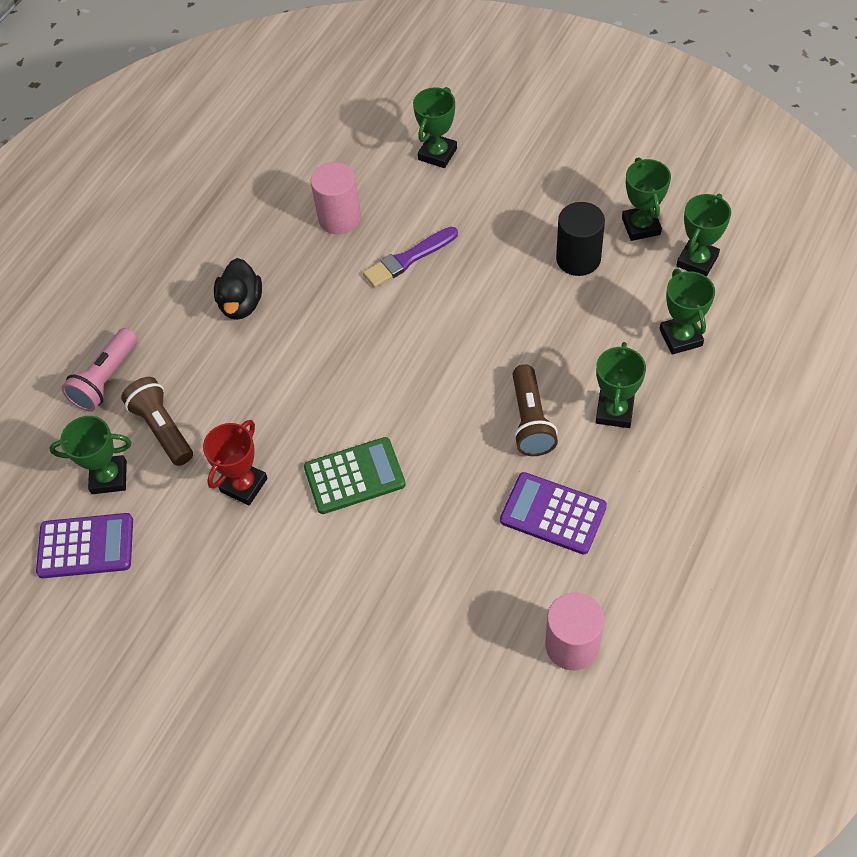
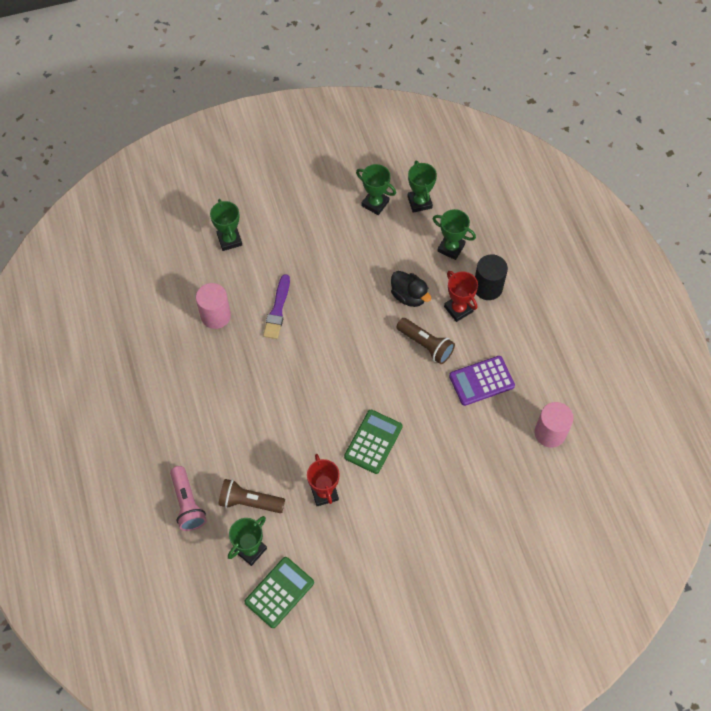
camera: 50 degrees left, 5 degrees up
purple calculator [36,513,133,578] -> green calculator [244,557,314,628]
black duck [214,258,262,320] -> black duck moved to [391,271,431,307]
black cylinder [556,202,605,276] -> black cylinder moved to [475,254,508,300]
green trophy [596,342,646,428] -> red trophy [444,271,478,322]

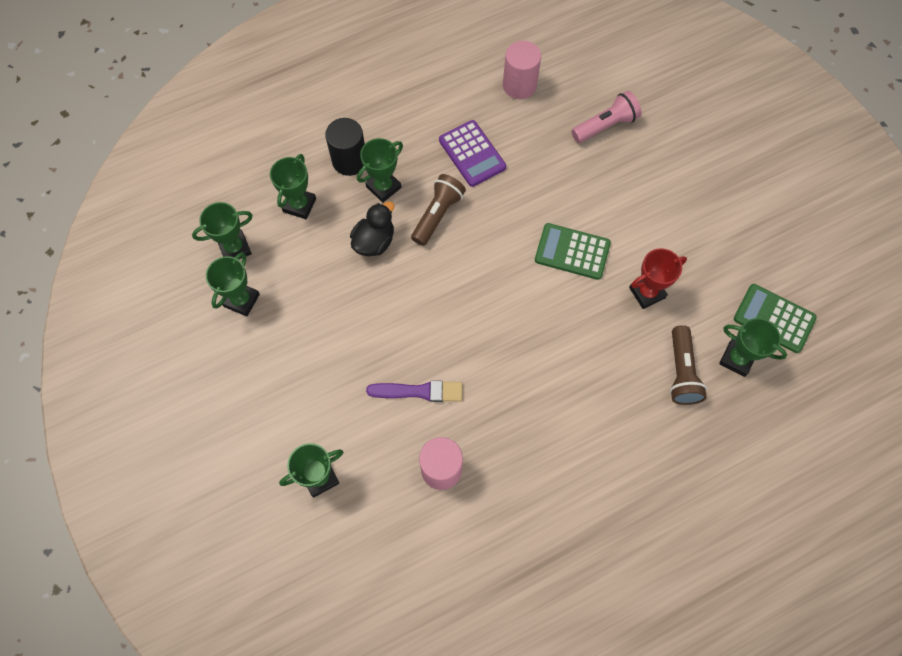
camera: 100 degrees left, 5 degrees up
pink flashlight [170,466,206,531] -> pink flashlight moved to [571,91,642,143]
red trophy [444,271,478,322] -> green trophy [357,138,403,203]

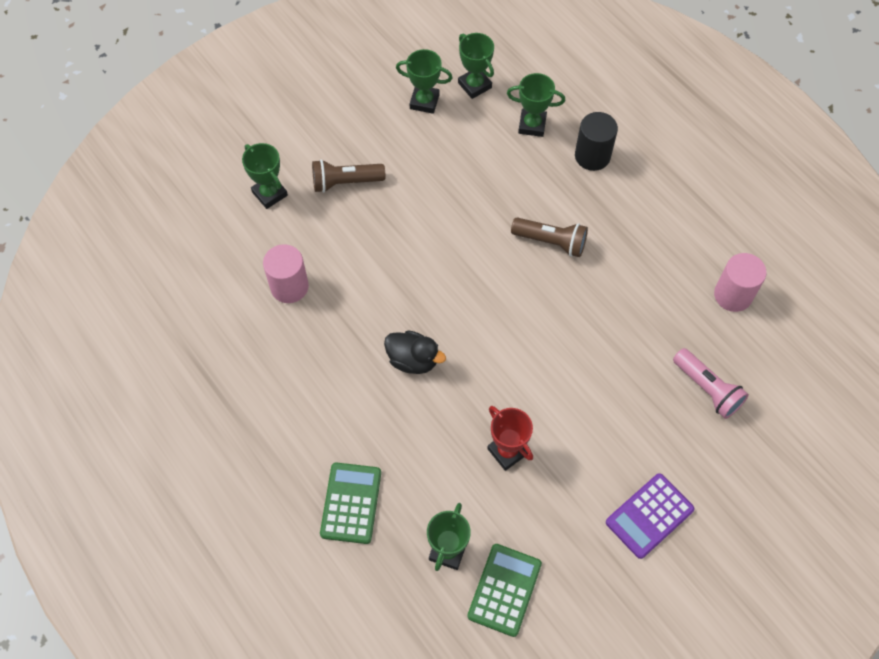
camera: 80 degrees right, 5 degrees down
black duck [350,201,394,256] -> black duck moved to [384,330,446,374]
green trophy [357,138,403,203] -> none
purple brush [366,380,462,402] -> none
purple calculator [439,120,506,187] -> purple calculator moved to [606,473,695,559]
green calculator [535,223,611,280] -> green calculator moved to [320,462,381,544]
brown flashlight [670,325,707,405] -> brown flashlight moved to [312,159,385,193]

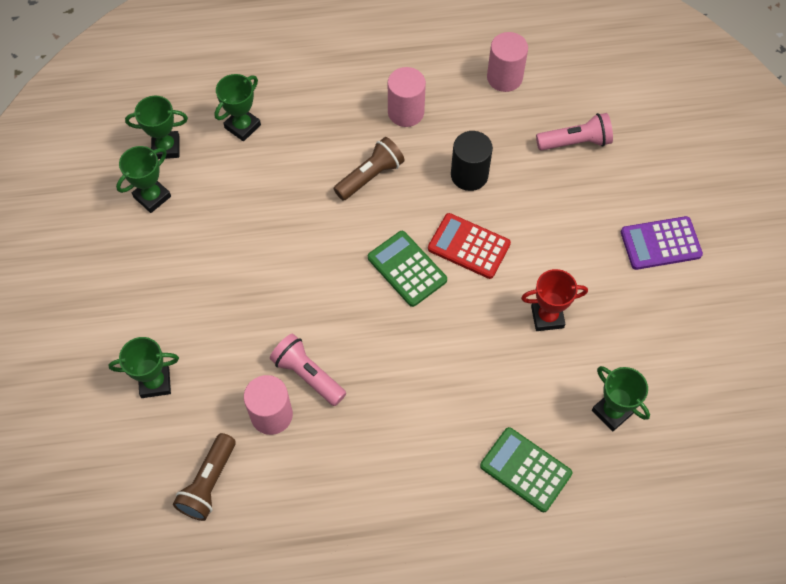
camera: 60 degrees left, 0 degrees up
brown flashlight [312,159,385,193] -> brown flashlight moved to [173,433,236,521]
black duck [384,330,446,374] -> none
green calculator [467,544,542,637] -> green calculator moved to [368,231,447,307]
black cylinder [575,112,618,171] -> black cylinder moved to [451,131,493,191]
purple calculator [606,473,695,559] -> purple calculator turned 90 degrees clockwise [621,216,703,270]
none -> pink flashlight [270,334,346,406]
none -> pink cylinder [388,67,426,127]
none -> red calculator [428,213,511,279]

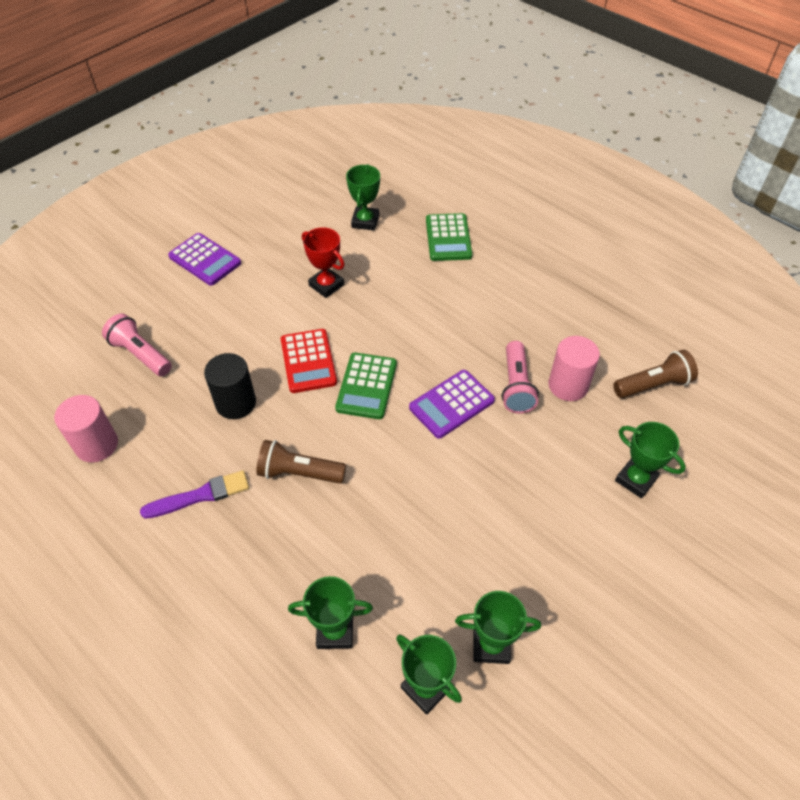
camera: 130 degrees left, 10 degrees down
pink cylinder [388,67,426,127] -> purple brush [140,470,249,519]
none -> purple calculator [409,370,495,439]

